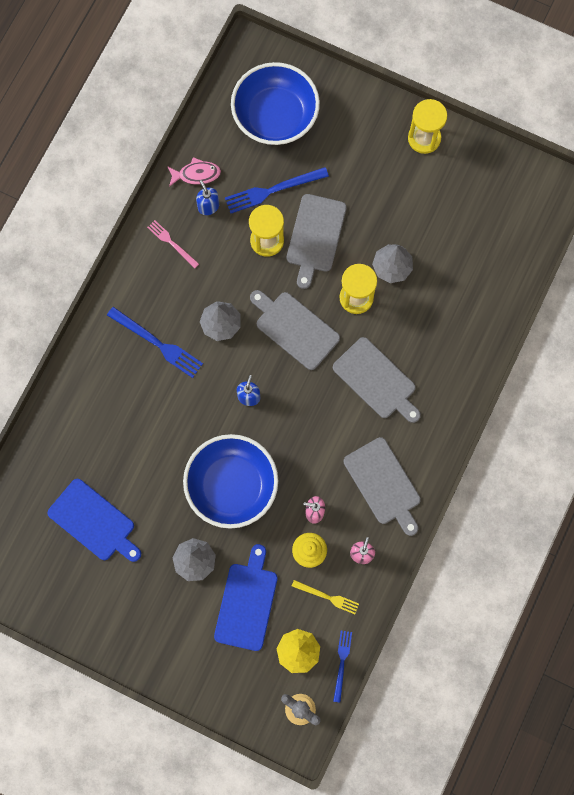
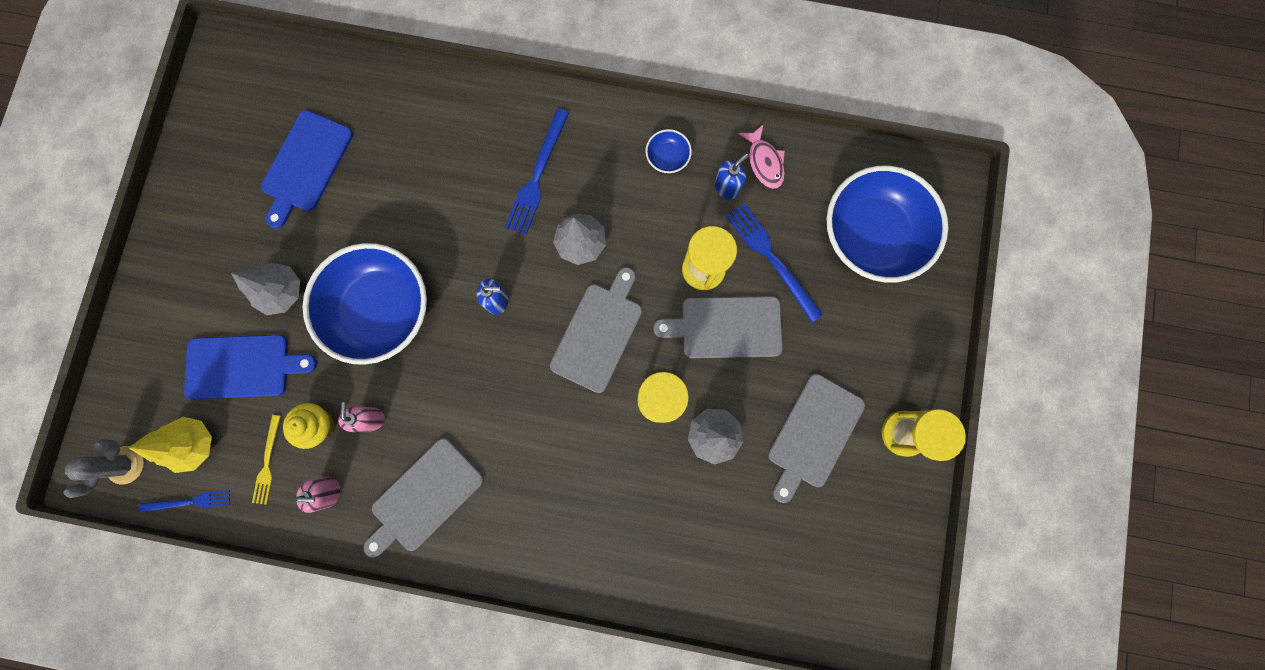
camera: 75 degrees right, 5 degrees up
pink fork [147,220,199,268] -> blue bowl [646,129,692,173]
grey cutting board [333,337,421,423] -> grey cutting board moved to [768,374,865,503]

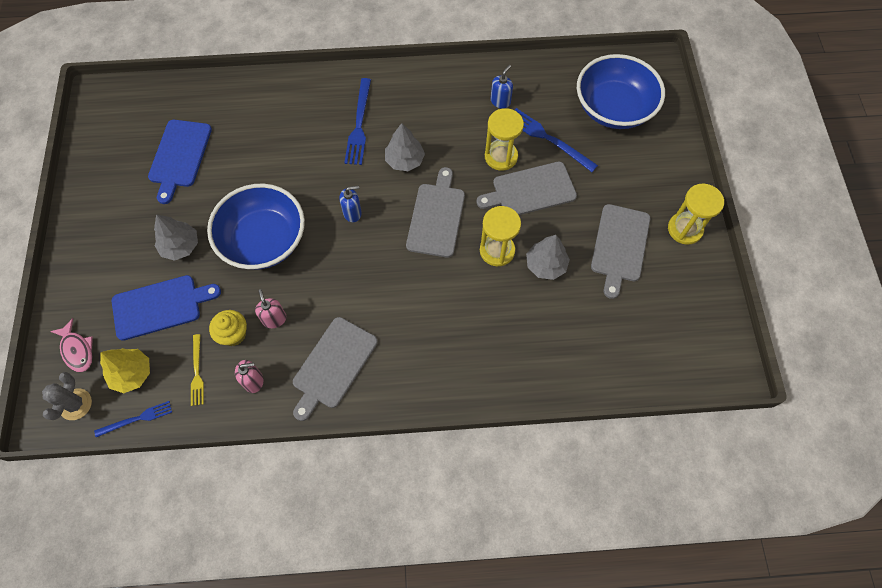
camera: 15 degrees left, 15 degrees down
blue bowl [646,129,692,173] -> none
pink fish [738,124,785,189] -> pink fish moved to [50,318,93,372]

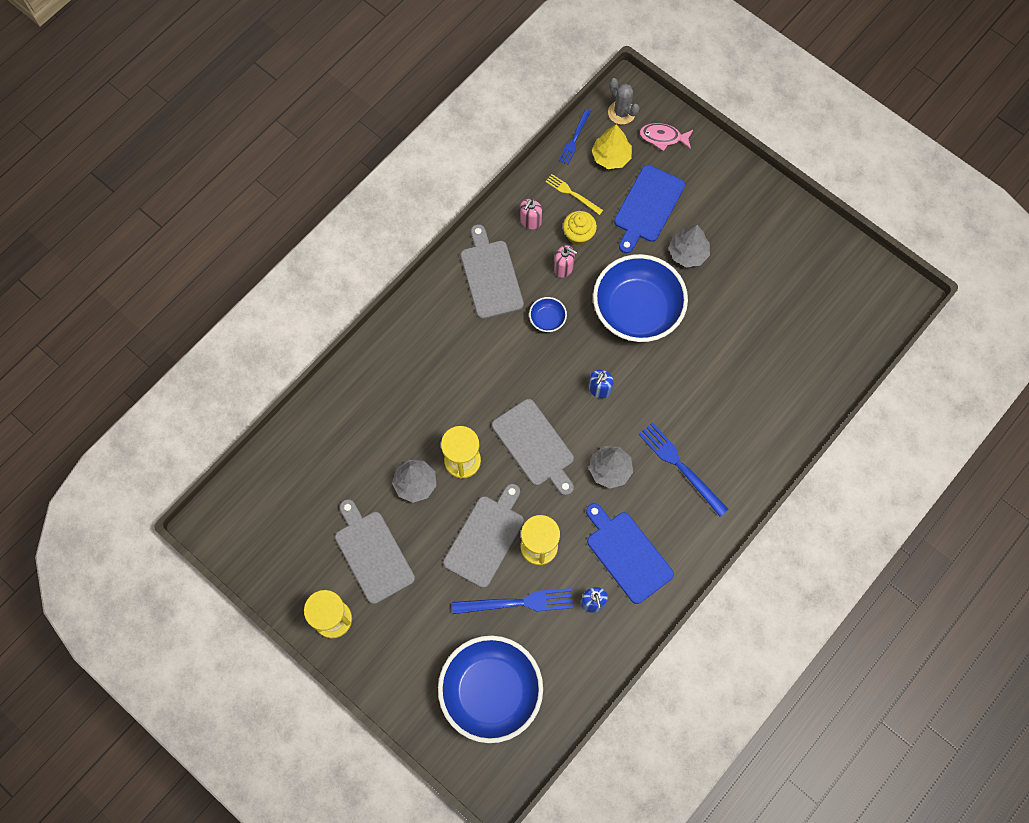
camera: 135 degrees right, 5 degrees up
blue cutting board [148,120,212,204] -> blue cutting board moved to [586,503,674,604]
none -> blue bowl [529,297,567,332]

